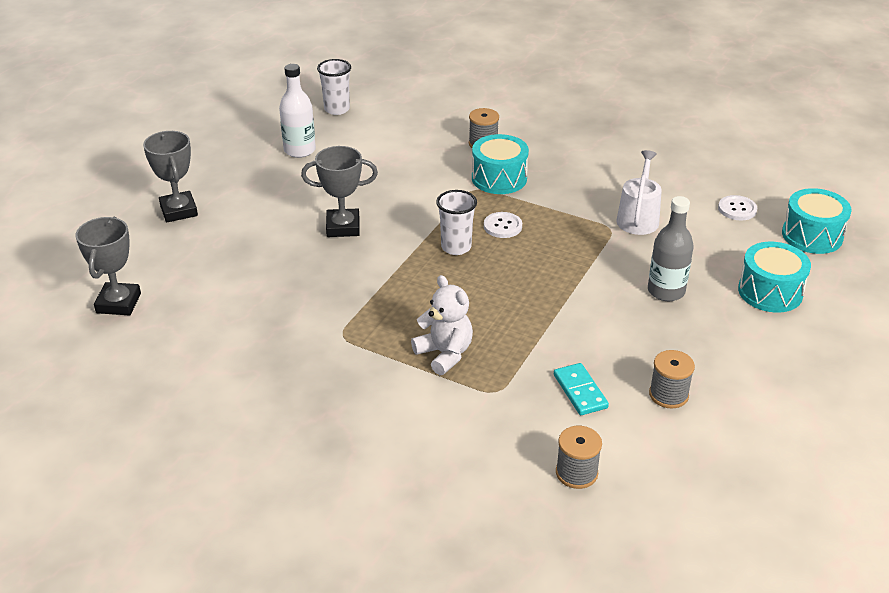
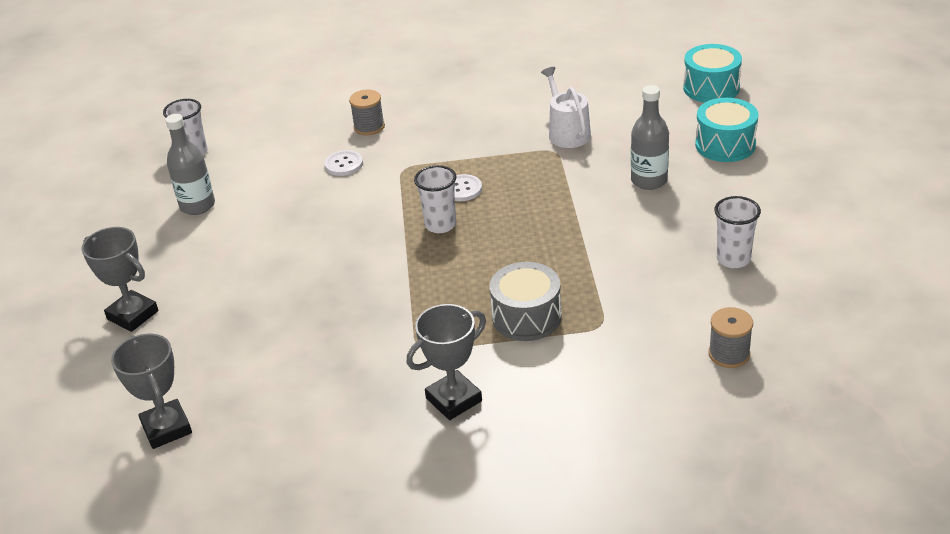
camera: 30 degrees left, 0 degrees up
white bottle [279,64,316,158] -> grey bottle [165,114,215,215]
grey trophy [301,146,378,237] -> grey trophy moved to [407,304,486,420]
white teddy bear [411,275,473,375] -> grey drum [489,262,562,341]
turquoise drum [472,134,529,194] -> none
turquoise domino [554,363,609,415] -> none
grey spool [649,350,695,408] -> white cup [714,196,761,268]
white button [718,195,757,220] -> white button moved to [324,150,363,176]

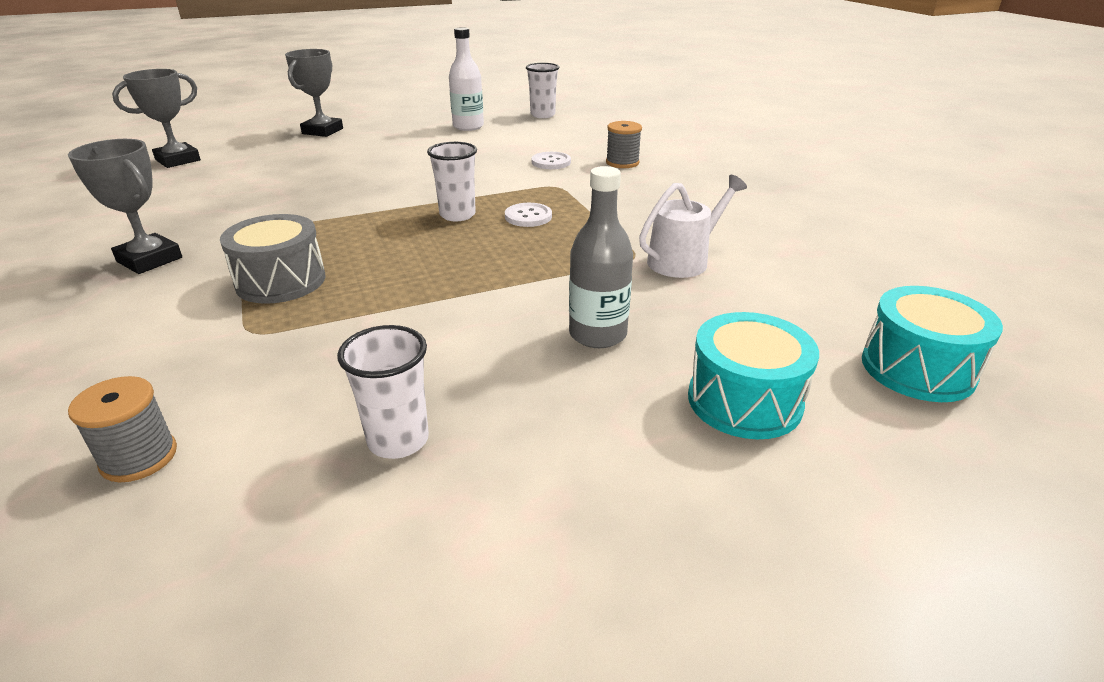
camera: 70 degrees right, 5 degrees down
grey bottle [165,114,215,215] -> white bottle [449,27,484,131]

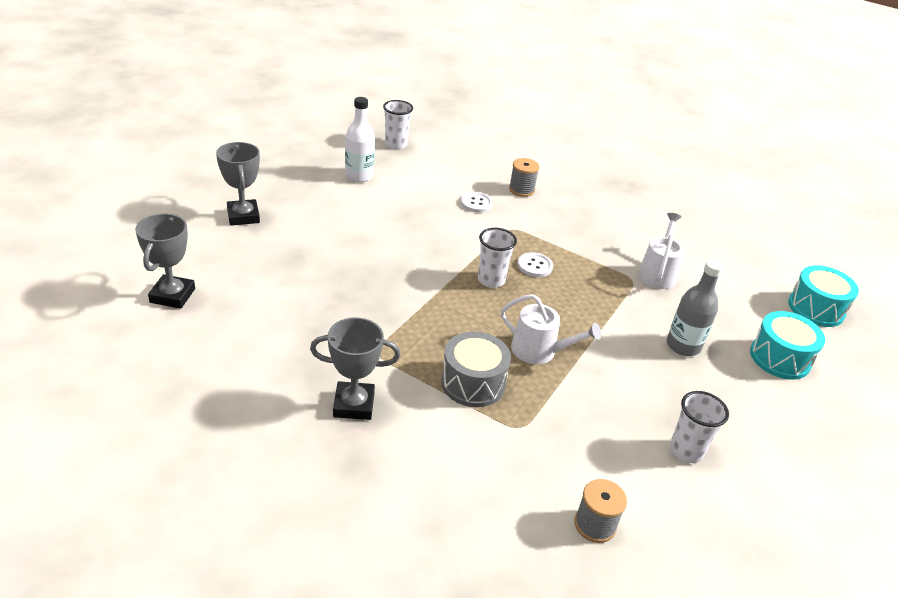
camera: 40 degrees left, 5 degrees up
none -> white watering can [501,294,601,364]

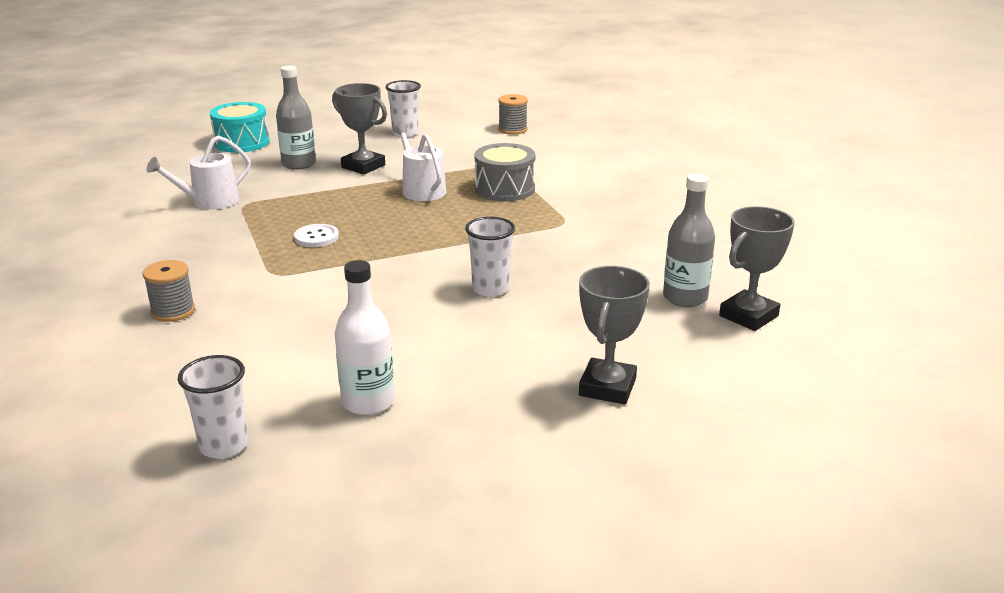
camera: 140 degrees left, 10 degrees down
grey trophy [310,317,401,420] -> grey trophy moved to [332,83,387,174]
white button [461,192,493,213] -> none
white cup [478,228,517,288] -> white cup moved to [465,217,515,297]
turquoise drum [788,265,859,327] -> none
none -> grey bottle [663,174,715,307]

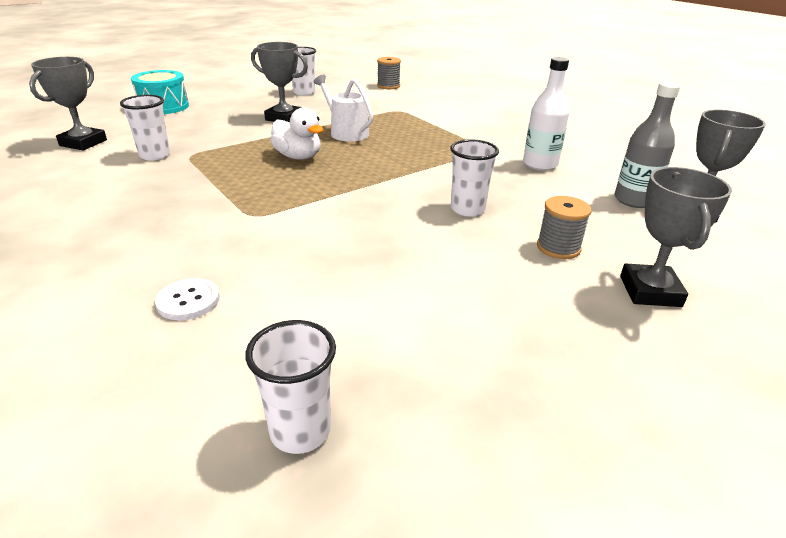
camera: 15 degrees left, 5 degrees up
grey spool [142,260,195,322] -> grey spool moved to [537,196,591,259]
white watering can [147,135,251,210] -> white cup [120,95,170,161]
grey bottle [276,65,316,170] -> none
white button [294,224,339,247] -> white button moved to [155,278,220,320]
white bottle [335,260,395,415] -> white bottle moved to [523,57,569,171]
grey drum [474,143,536,201] -> none
none -> grey trophy [29,57,107,150]
none -> white duck [270,107,323,160]

